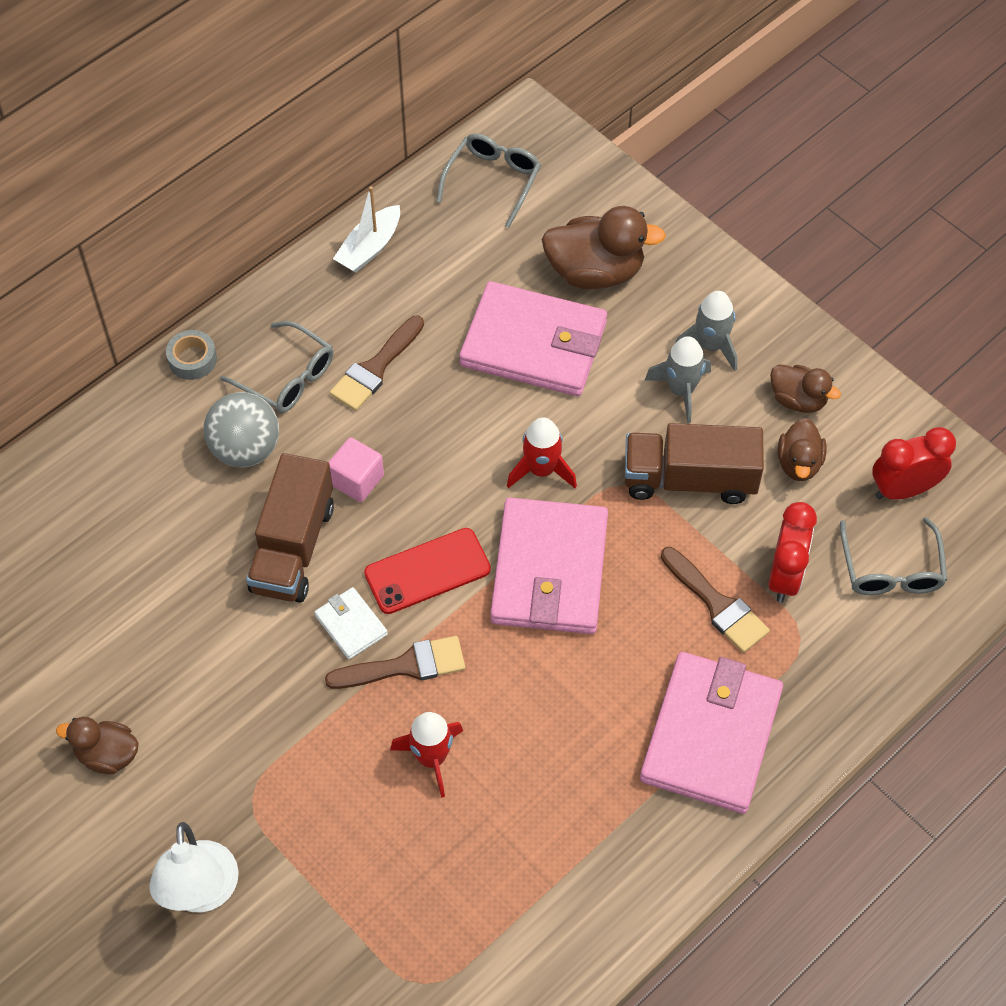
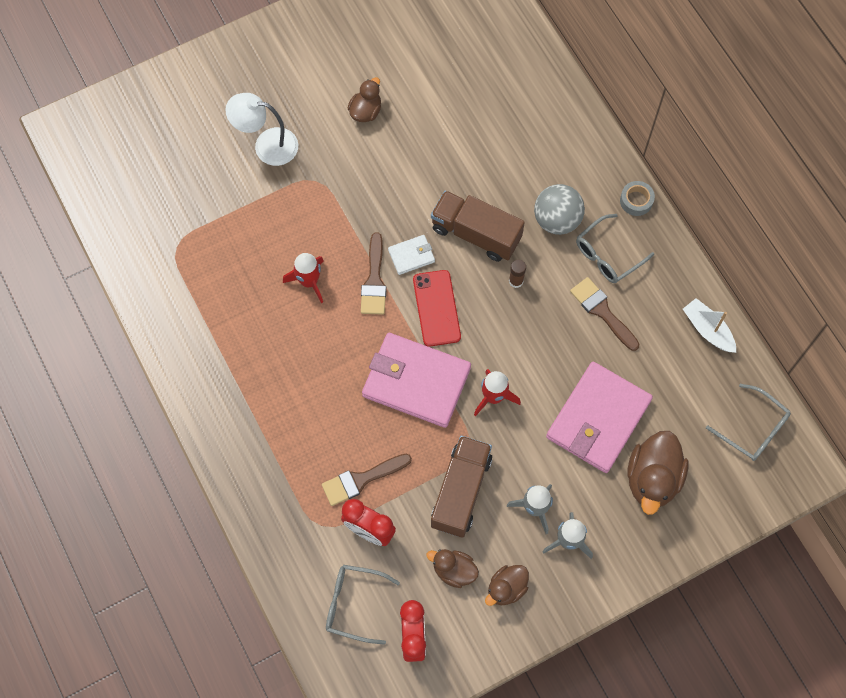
camera: 105 degrees right, 10 degrees up
pink cube [329,437,384,502] -> brown glue stick [509,260,526,288]
pink wallet [640,652,783,814] -> none

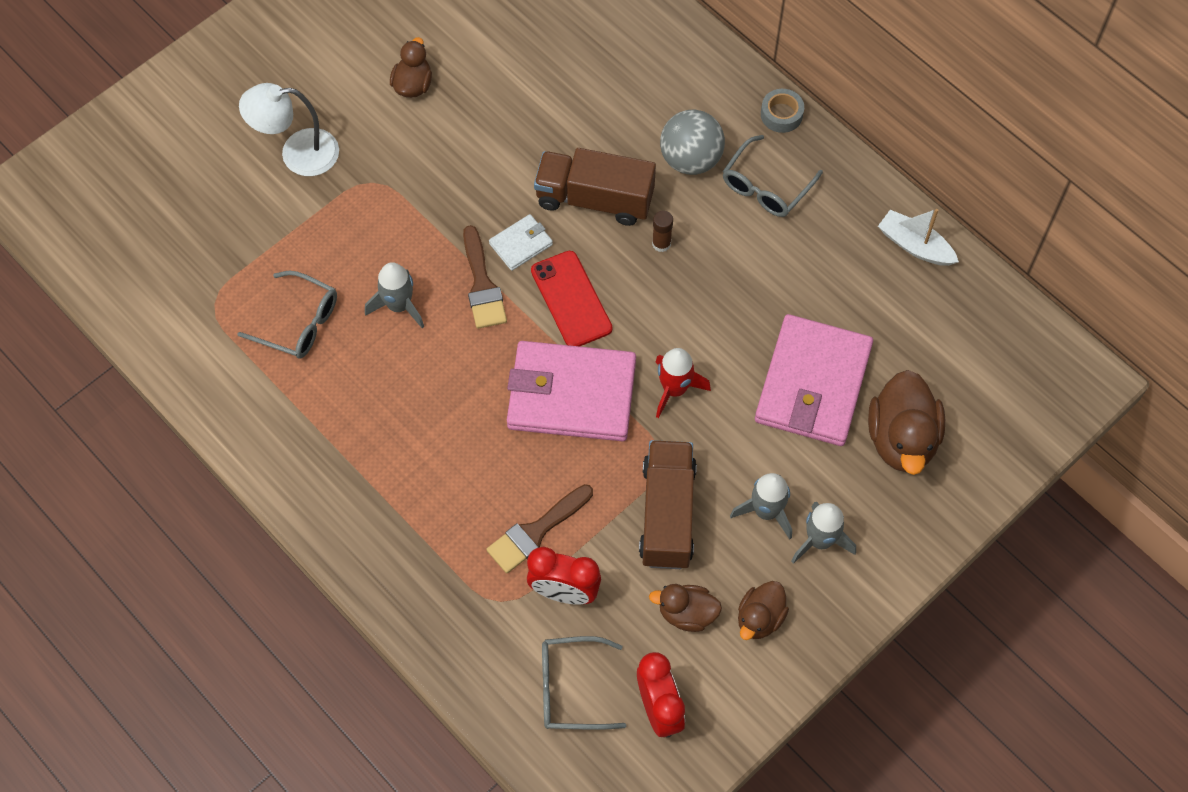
camera: 15 degrees left, 5 degrees down
red rocket [283,253,323,303] -> grey rocket [365,262,424,328]
brown brush [570,277,639,351] -> none
grey glasses [706,384,791,461] -> grey glasses moved to [237,271,337,359]

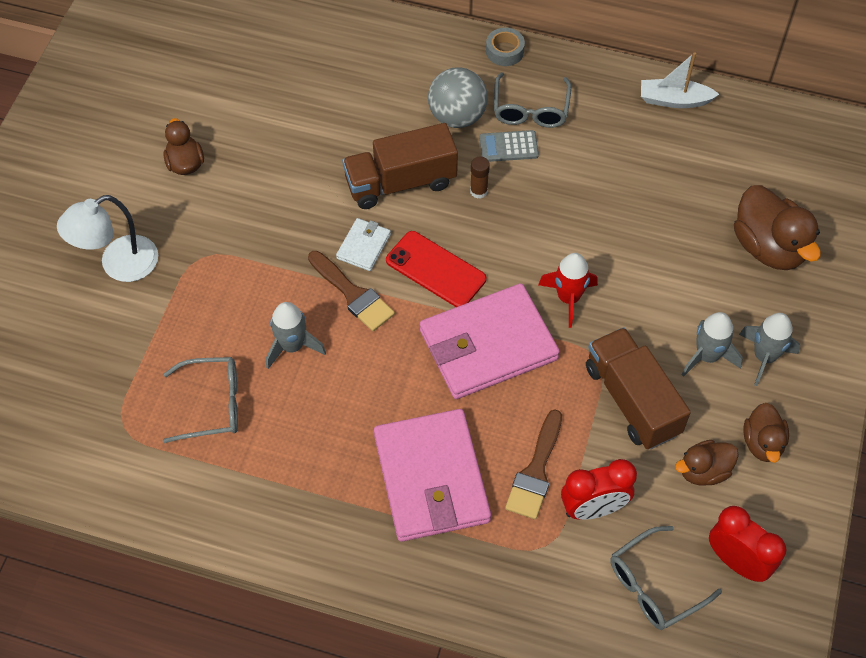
camera: 30 degrees left, 5 degrees down
pink wallet [755,314,873,446] -> pink wallet moved to [374,409,491,542]
none -> grey calculator [480,130,539,162]

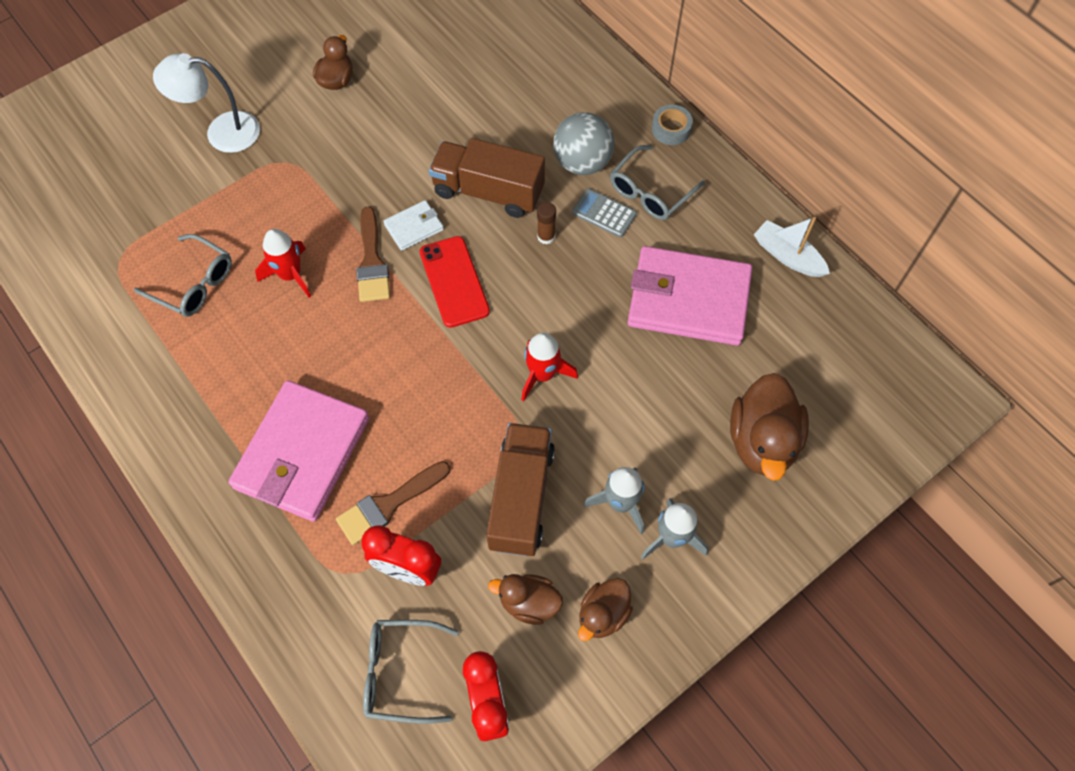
camera: 35 degrees right, 5 degrees up
grey rocket [266,302,326,369] -> red rocket [255,229,311,298]
pink wallet [420,283,560,399] -> pink wallet moved to [628,246,752,346]

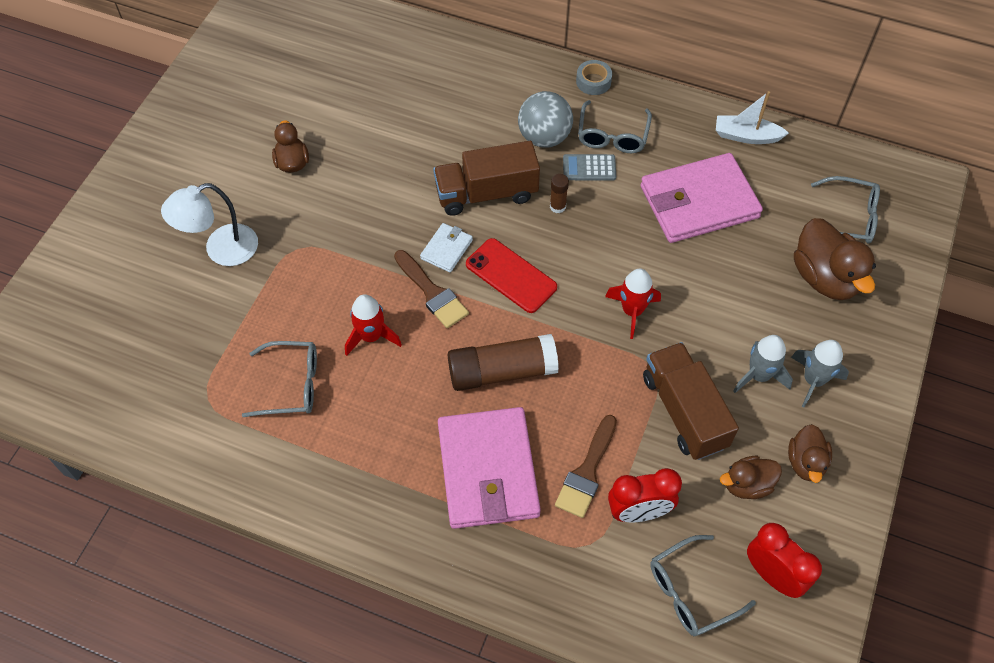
camera: 30 degrees left, 5 degrees down
none -> brown glue stick [448,334,559,391]
none -> grey glasses [811,176,880,243]

